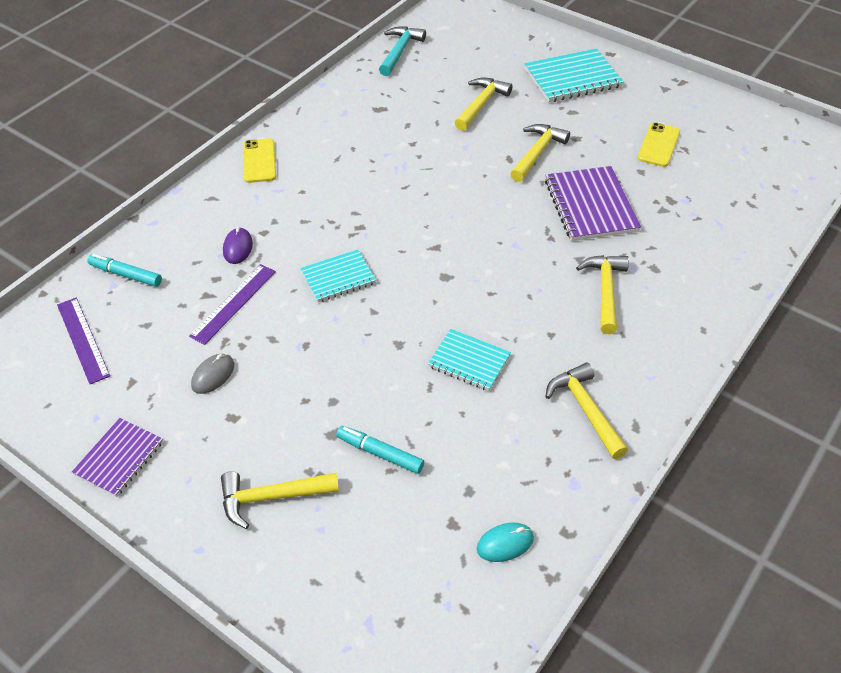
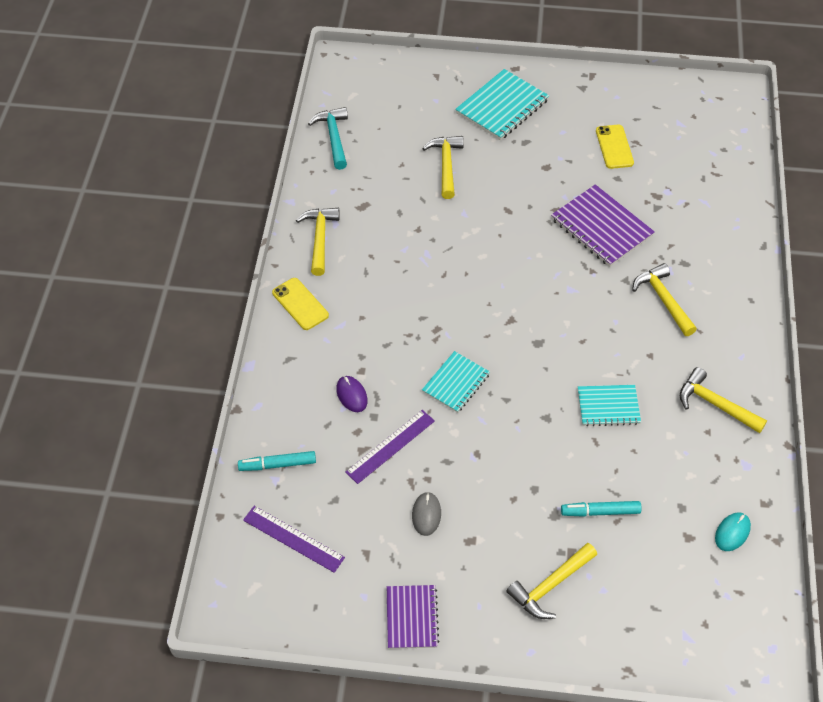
camera: 30 degrees left, 5 degrees up
purple ruler [189,264,276,345] -> purple ruler turned 45 degrees clockwise [345,410,435,484]
yellow hammer [510,124,570,182] -> yellow hammer moved to [296,208,340,276]

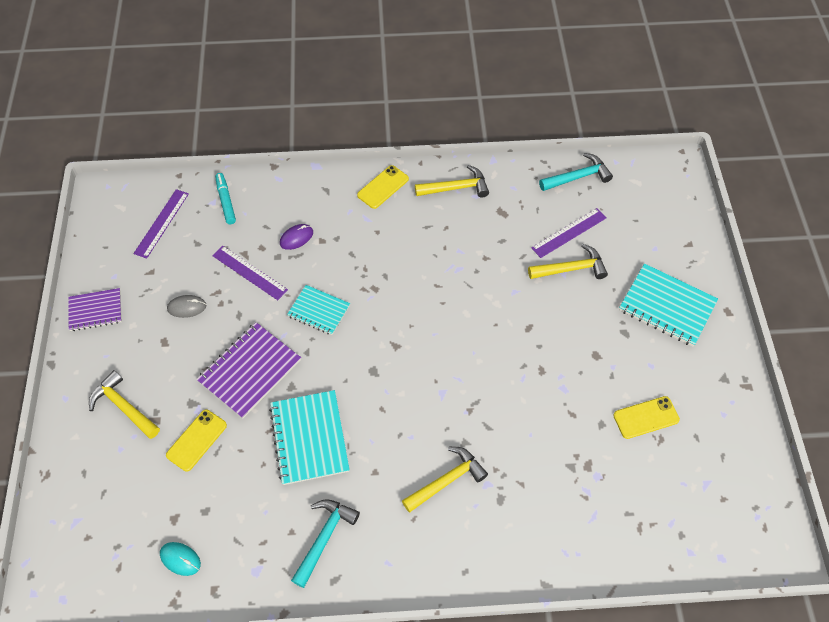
camera: 80 degrees right, 5 degrees up
purple notebook [551,184,655,267] -> purple notebook moved to [197,322,301,418]
turquoise marker [561,501,642,517] -> yellow phone [166,409,227,472]
turquoise notebook [578,385,641,426] -> turquoise notebook [269,390,350,485], size x1.58
yellow hammer [680,367,767,433] -> turquoise hammer [291,499,360,588]
none -> purple ruler [531,208,607,258]

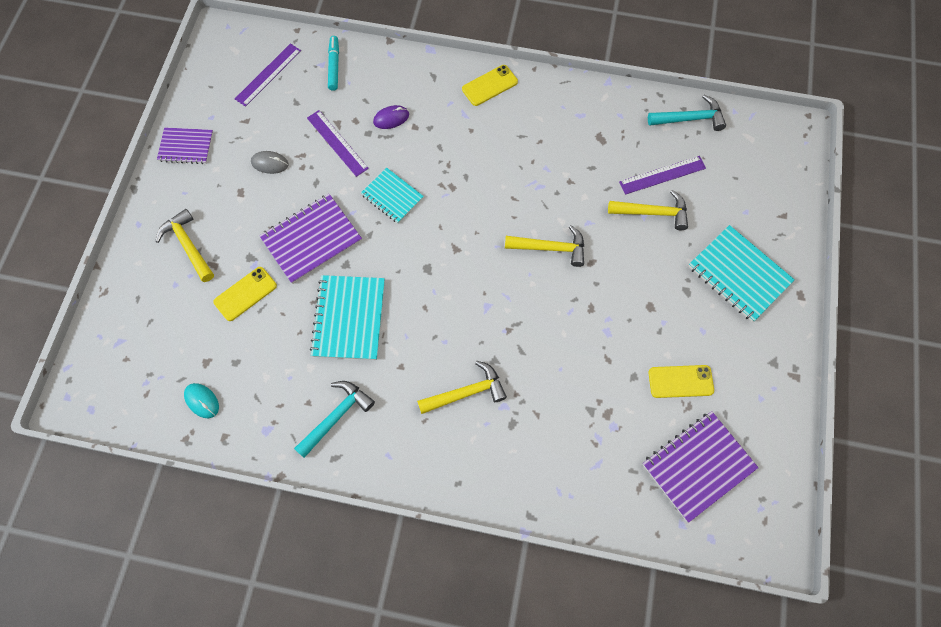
camera: 15 degrees right, 10 degrees up
yellow hammer [415,165,489,198] -> yellow hammer moved to [505,225,584,267]
none -> purple notebook [642,411,759,523]

